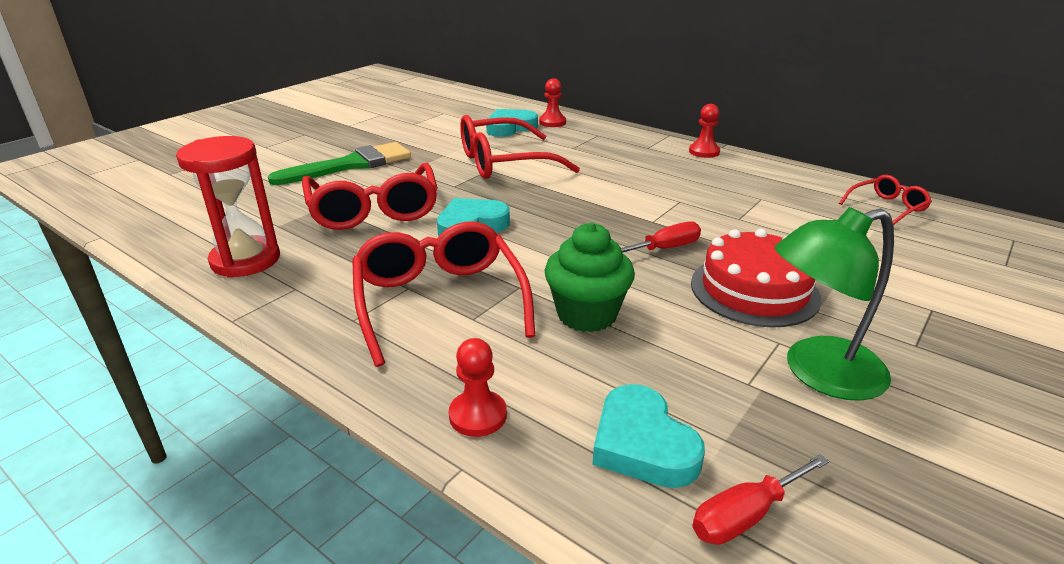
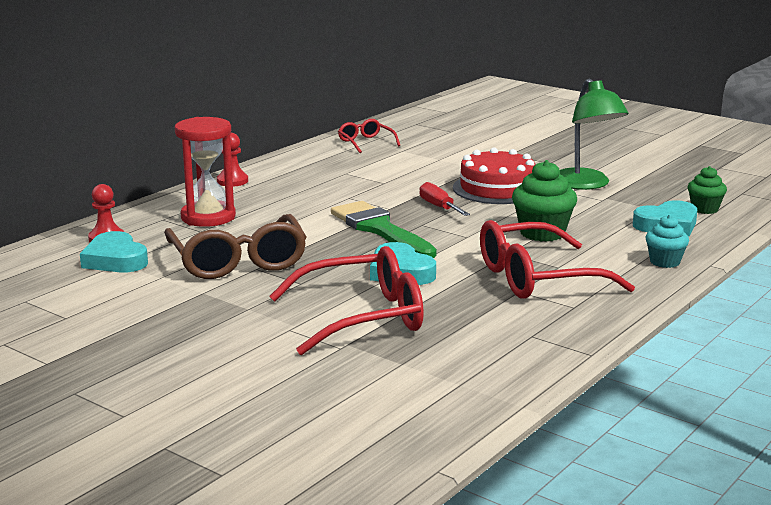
camera: 90 degrees left, 10 degrees down
red hourglass [176,136,280,278] -> red hourglass moved to [175,117,236,227]
green brush [268,142,411,185] -> green brush moved to [331,201,437,258]
red pawn [449,338,507,437] -> turquoise cupcake [645,215,689,268]
red glasses [460,115,580,179] -> brown glasses [164,214,307,279]
red screwdriver [692,454,829,545] -> green cupcake [688,166,727,214]

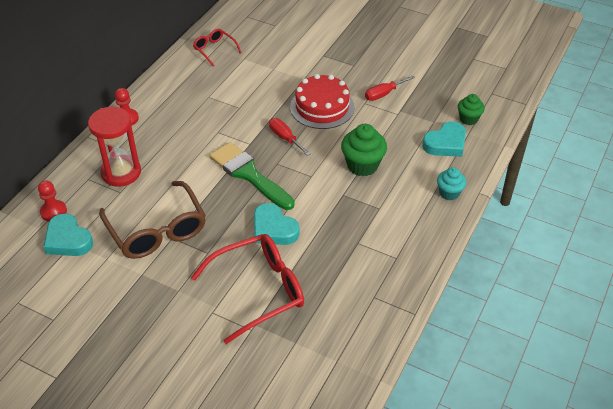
camera: 10 degrees left, 25 degrees up
red glasses [480,220,635,299] -> none
green lamp [560,78,629,190] -> red screwdriver [365,75,415,101]

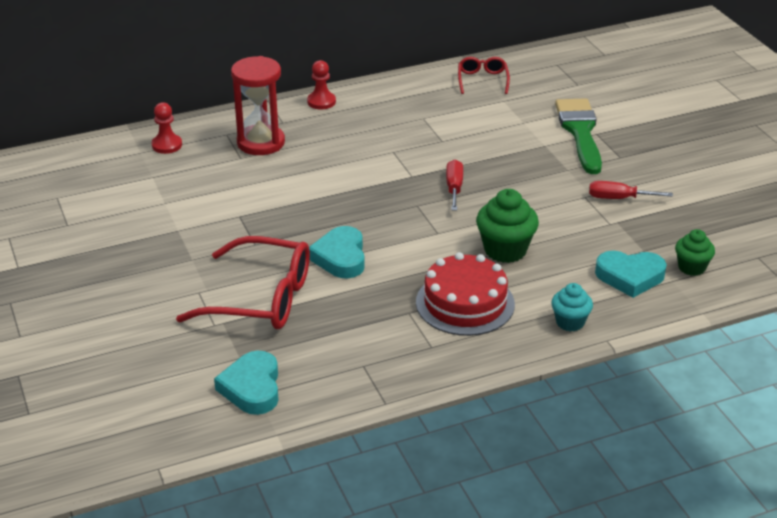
camera: 40 degrees right, 10 degrees down
turquoise heart [44,213,93,256] -> turquoise heart moved to [214,351,278,415]
brown glasses [99,181,206,259] -> none
green brush [210,142,295,210] -> green brush moved to [555,98,602,174]
red cake [290,74,354,129] -> red cake moved to [416,252,515,336]

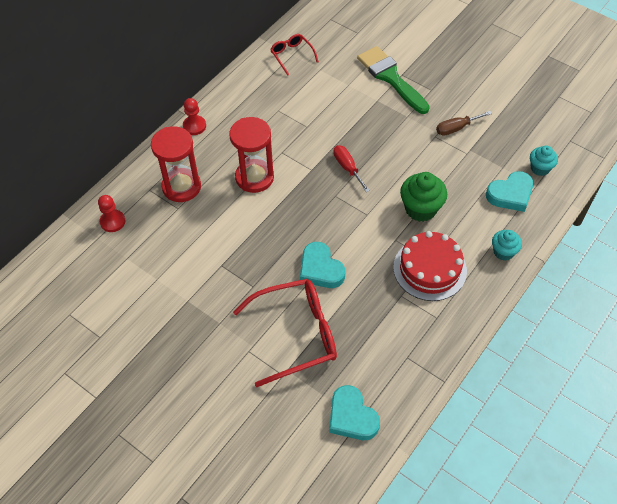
camera: 30 degrees left, 20 degrees up
red screwdriver [589,181,673,199] -> brown screwdriver [436,111,492,136]
green cupcake [675,229,715,276] -> turquoise cupcake [530,145,558,176]
none -> red hourglass [229,117,274,193]

